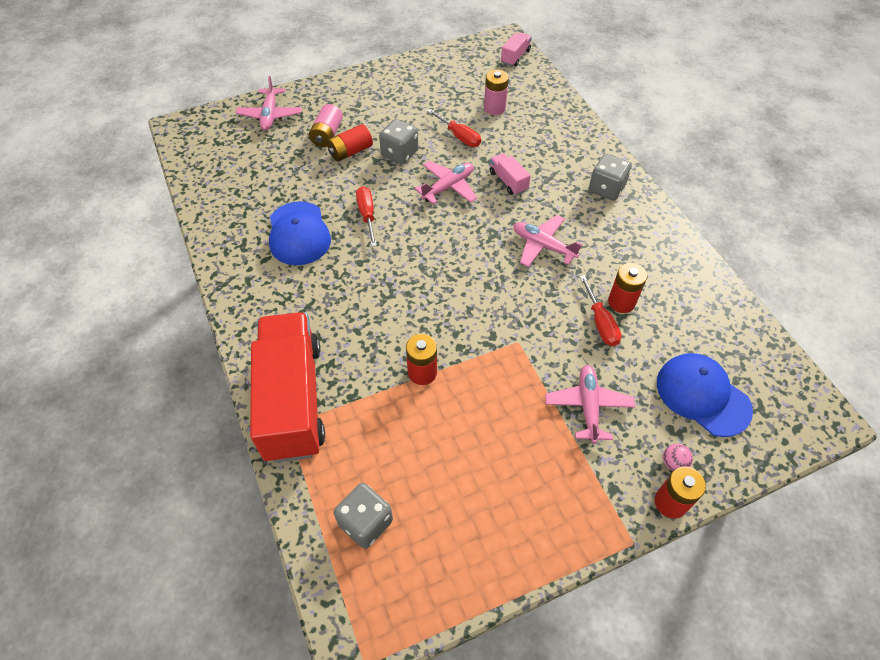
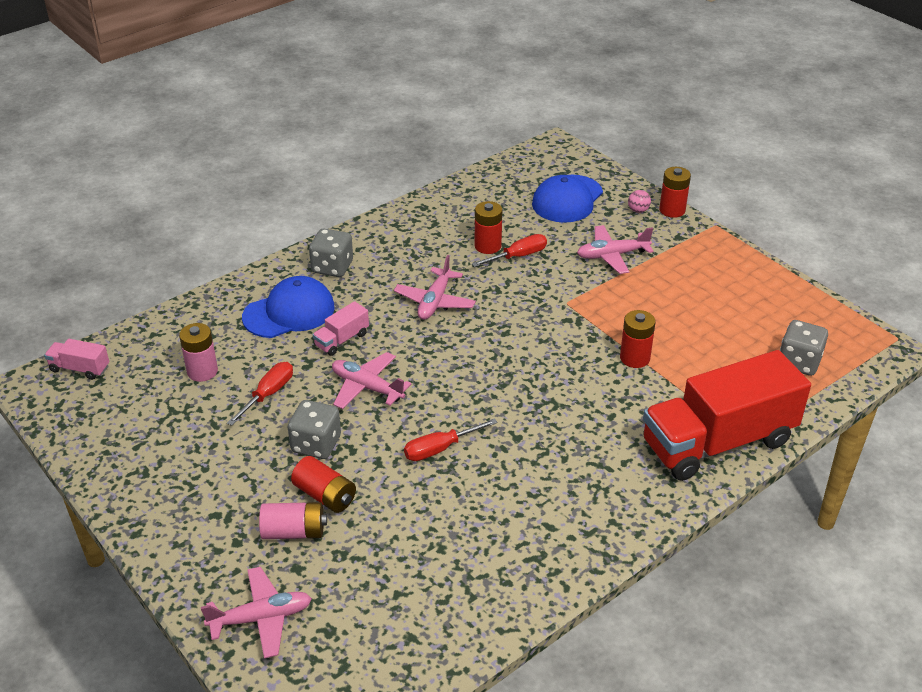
camera: 105 degrees left, 15 degrees down
blue cap [269,201,331,265] -> blue cap moved to [242,276,335,338]

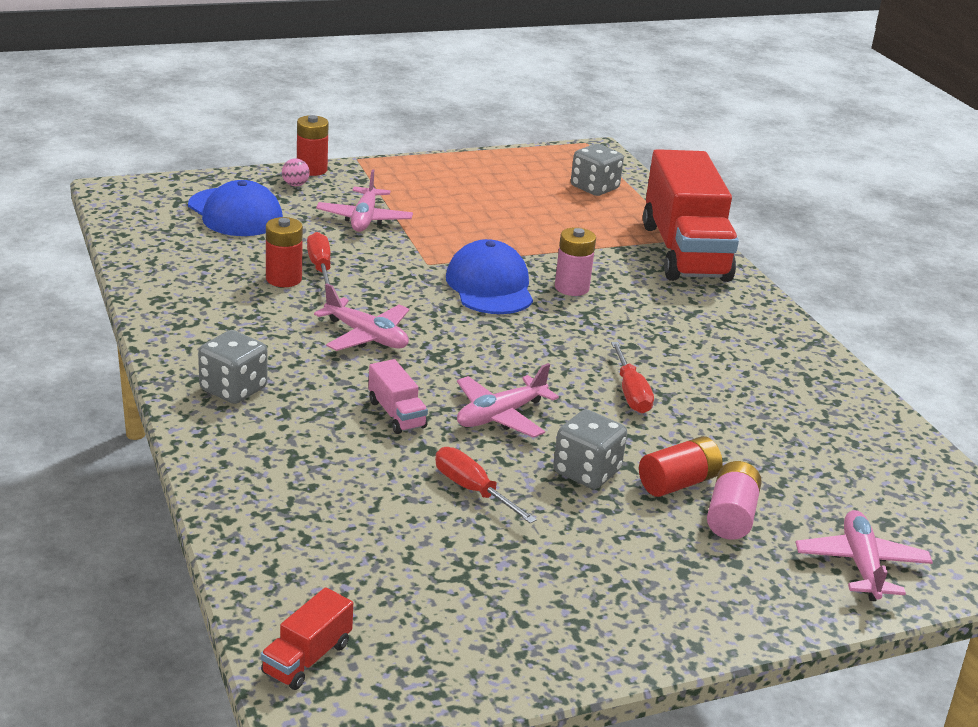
camera: 75 degrees left, 10 degrees down
pink truck [44,339,109,380] -> red truck [261,587,353,690]
pink battery [179,323,218,382] -> pink battery moved to [555,227,596,296]
blue cap [242,276,335,338] -> blue cap moved to [446,239,533,314]
red battery [620,310,656,368] -> none

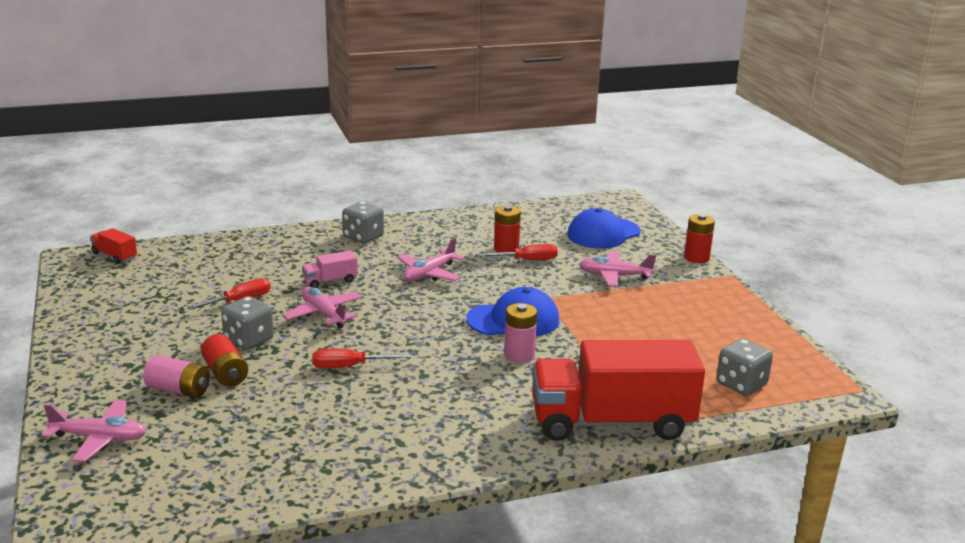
camera: 95 degrees right, 5 degrees down
pink ball [282,158,310,186] -> none

